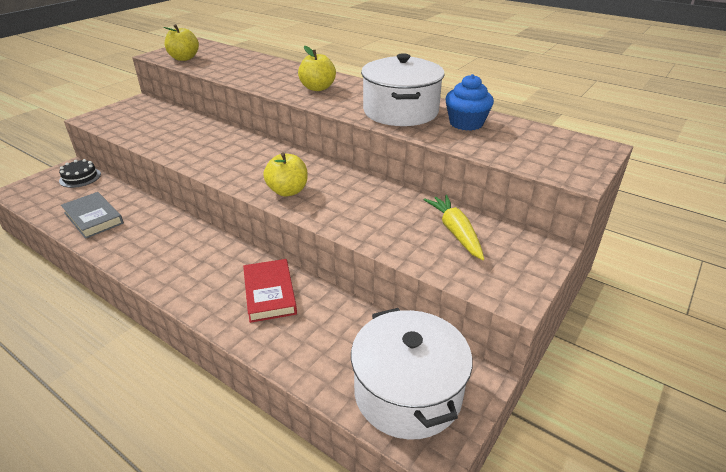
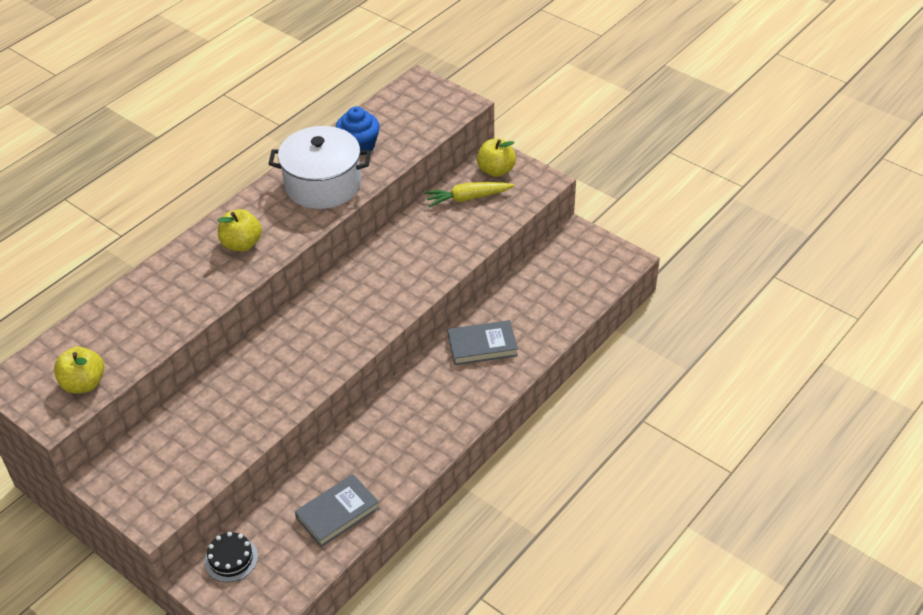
camera: 85 degrees left, 10 degrees up
red book [243,259,297,323] -> grey book [447,320,518,365]
yellow apple [263,152,307,196] -> yellow apple moved to [477,139,516,177]
white pot [351,308,472,440] -> none

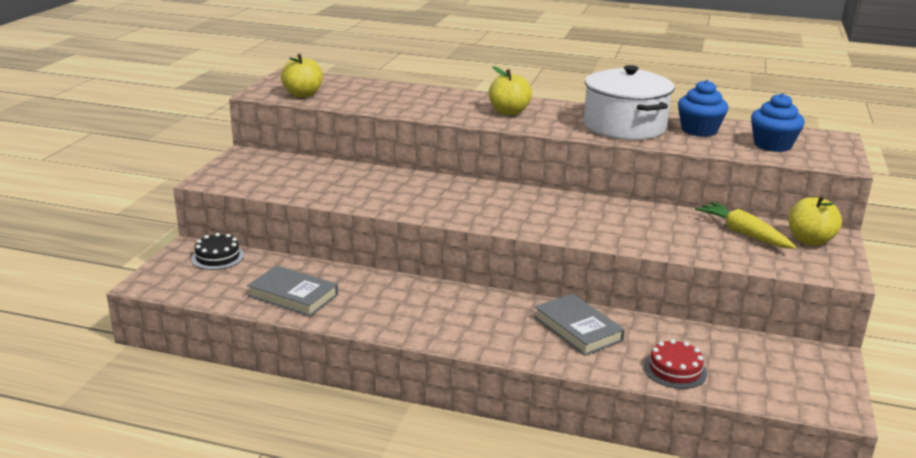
camera: 65 degrees right, 20 degrees down
none -> red cake [644,339,707,389]
none -> blue cupcake [751,93,805,152]

